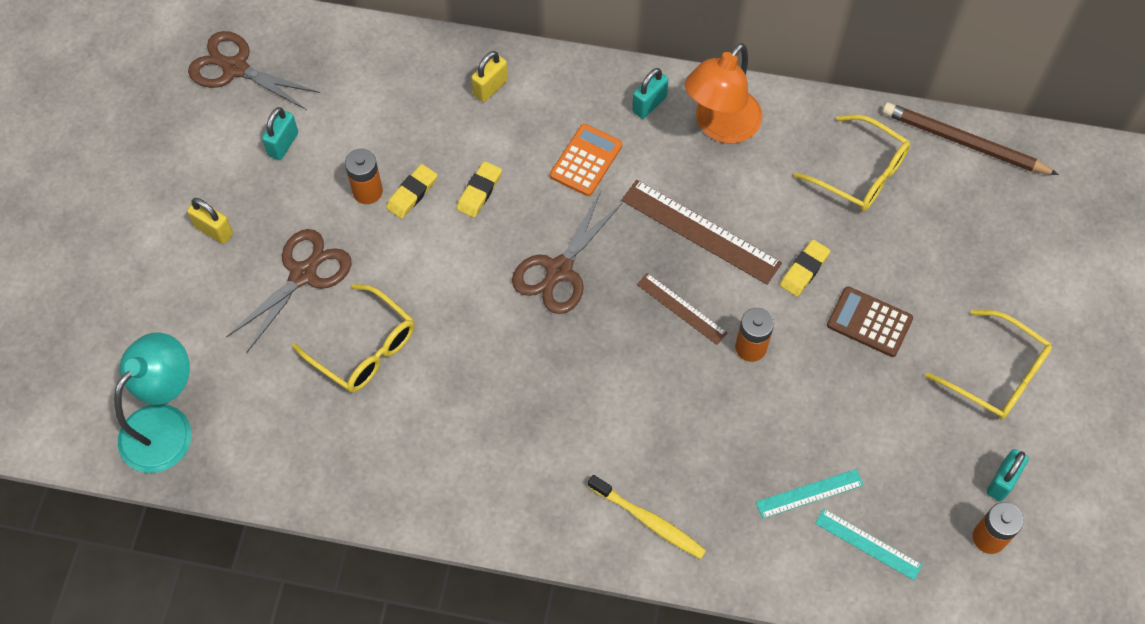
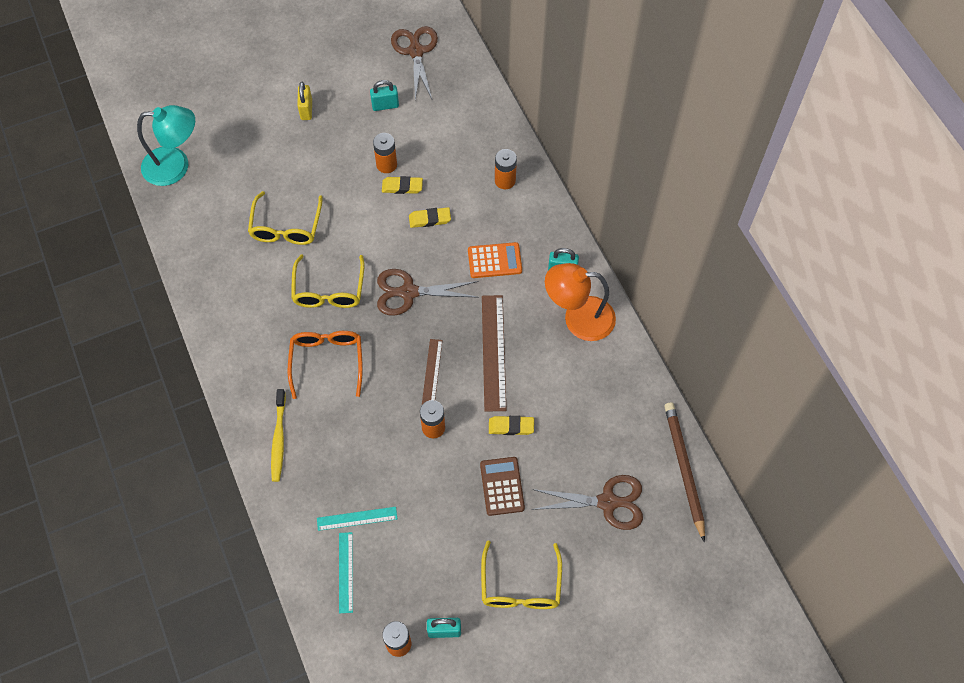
camera: 55 degrees right, 0 degrees up
brown scissors [227,229,351,352] -> brown scissors moved to [532,475,643,530]
yellow padlock [471,51,508,102] -> orange battery [495,149,517,189]
turquoise ruler [756,469,864,519] -> turquoise ruler turned 45 degrees counterclockwise [317,507,397,531]
yellow glasses [794,114,910,211] -> yellow glasses moved to [291,254,364,308]
none -> orange glasses [288,331,363,399]

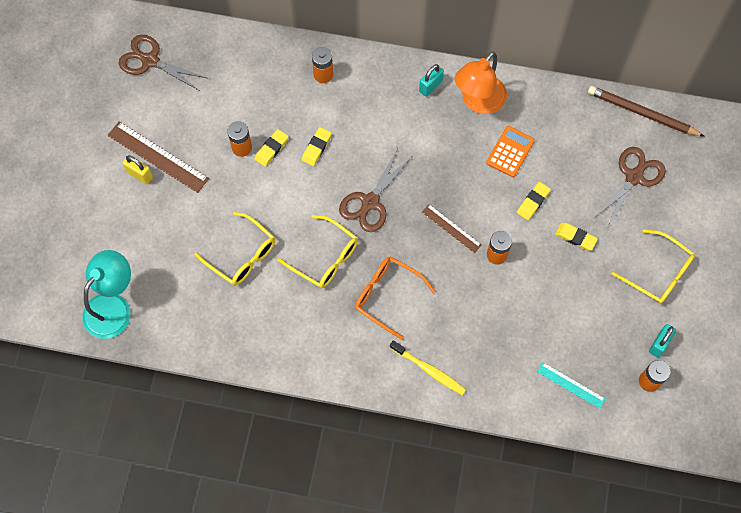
camera: 55 degrees left, 5 degrees up
turquoise ruler [317,507,397,531] -> none
turquoise padlock [370,80,399,111] -> none
orange calculator [468,242,522,278] -> orange calculator moved to [486,126,535,177]
brown calculator [480,457,525,516] -> yellow eraser [555,223,598,250]
brown ruler [482,295,507,412] -> brown ruler moved to [107,122,209,193]

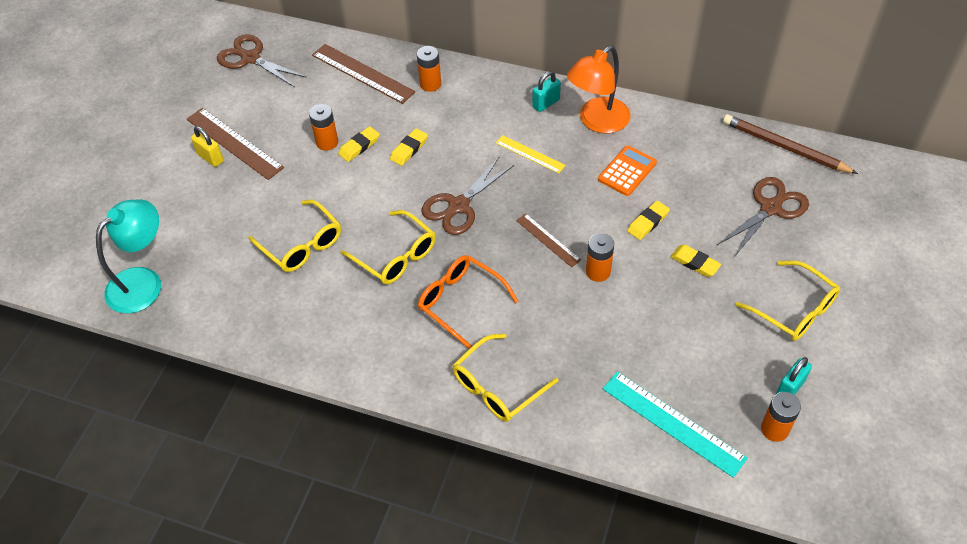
camera: 10 degrees right, 15 degrees down
yellow toothbrush [390,340,466,395] -> yellow glasses [453,334,558,422]
turquoise ruler [537,362,606,409] -> turquoise ruler [603,371,748,478], size x1.71
none -> brown ruler [312,44,415,104]
none -> yellow ruler [496,135,566,173]

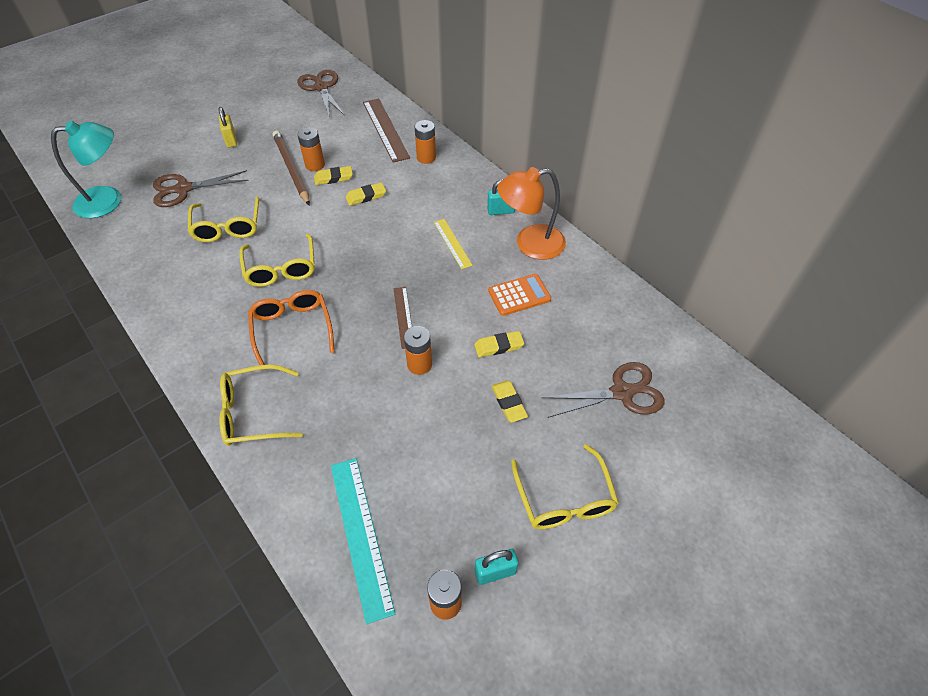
camera: 30 degrees right, 0 degrees up
brown ruler [187,108,284,180] -> none
brown scissors [422,157,514,235] -> brown scissors moved to [153,170,249,207]
brown pencil [723,114,858,174] -> brown pencil moved to [273,131,310,205]

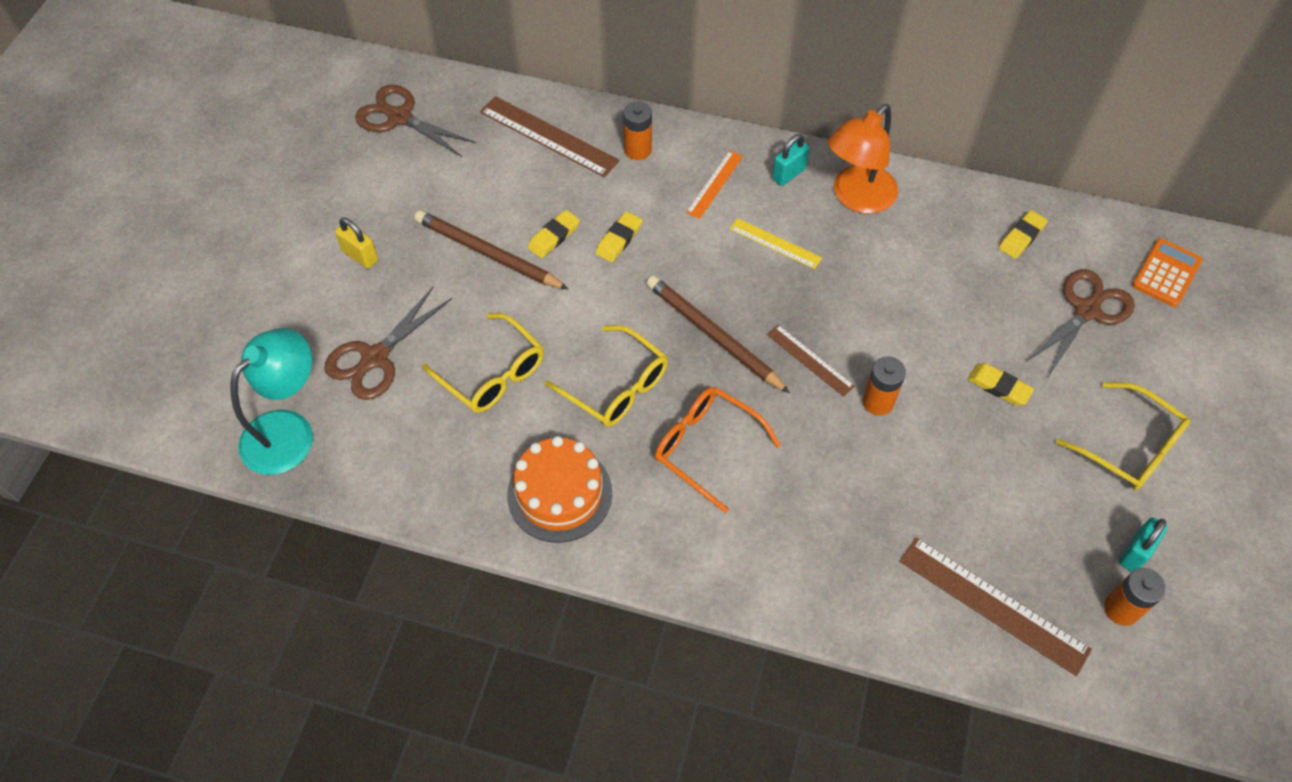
camera: 35 degrees left, 5 degrees up
yellow glasses [219,364,303,446] -> none
orange battery [297,127,325,171] -> none
turquoise ruler [331,458,395,624] -> brown ruler [899,537,1092,676]
yellow eraser [474,331,524,357] -> yellow eraser moved to [999,210,1048,259]
orange calculator [488,274,551,316] -> orange calculator moved to [1132,238,1203,307]
none -> orange cake [507,436,612,543]
none -> brown pencil [646,276,790,393]
none -> orange ruler [686,151,743,219]

